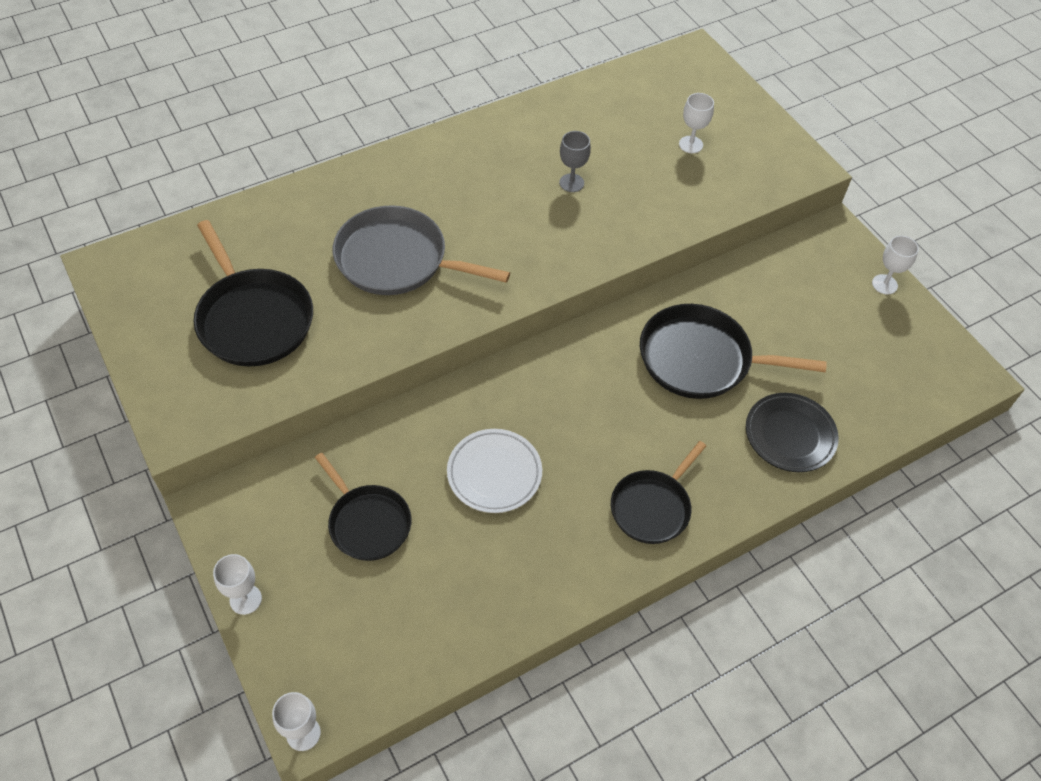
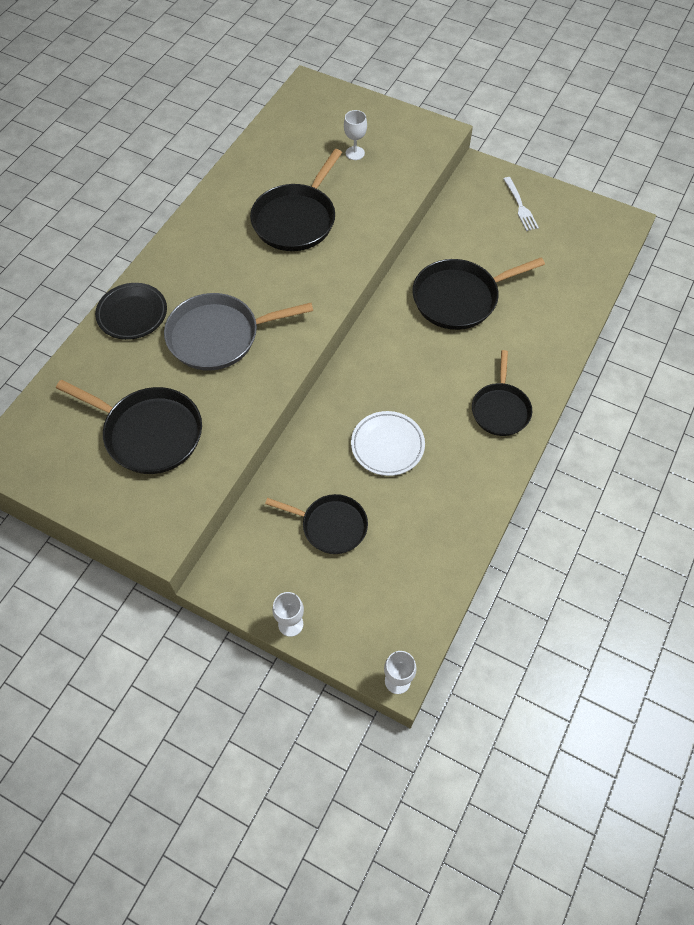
camera: 30 degrees left, 5 degrees up
grey goblet [559,131,591,192] -> black pan [250,149,342,251]
black plate [746,393,839,472] -> black plate moved to [95,283,167,340]
white goblet [872,236,919,295] -> none
none -> white fork [504,177,539,231]

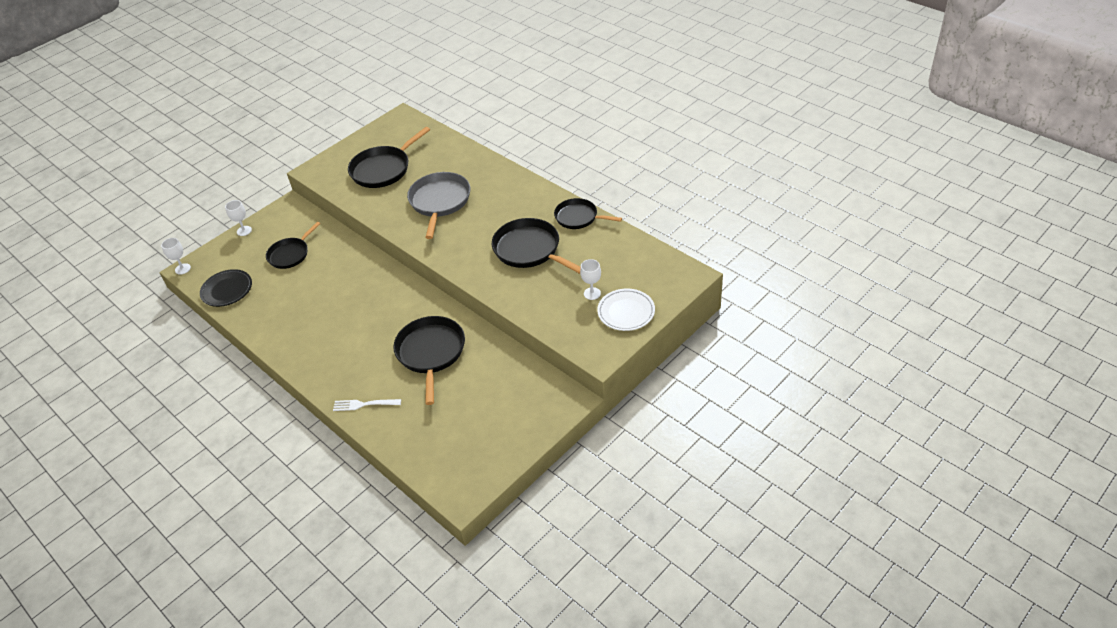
camera: 110 degrees right, 15 degrees down
black plate [95,283,167,340] -> black plate moved to [200,269,252,307]
white plate [351,411,425,476] -> white plate moved to [597,289,655,331]
black pan [472,350,532,436] -> black pan moved to [554,198,622,229]
white fork [504,177,539,231] -> white fork moved to [333,399,401,411]

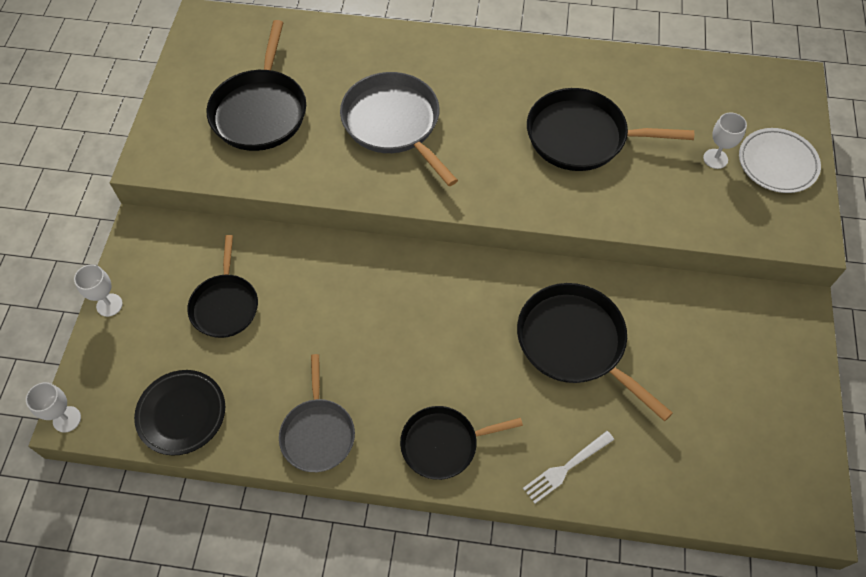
camera: 40 degrees left, 15 degrees up
black pan [554,198,622,229] -> black pan moved to [400,406,523,480]
none -> grey pan [279,354,355,472]

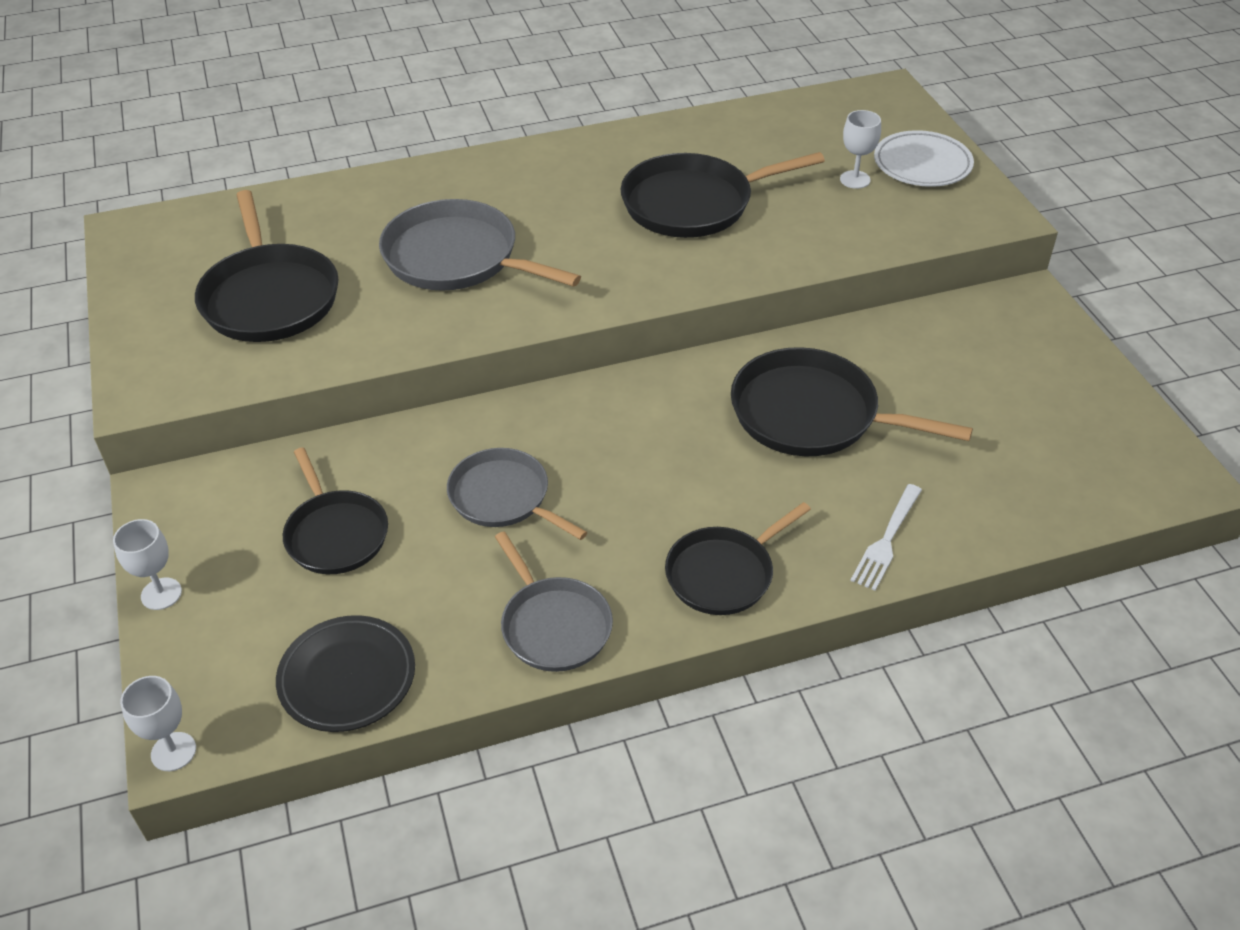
camera: 25 degrees left, 15 degrees down
none -> grey pan [447,448,588,540]

